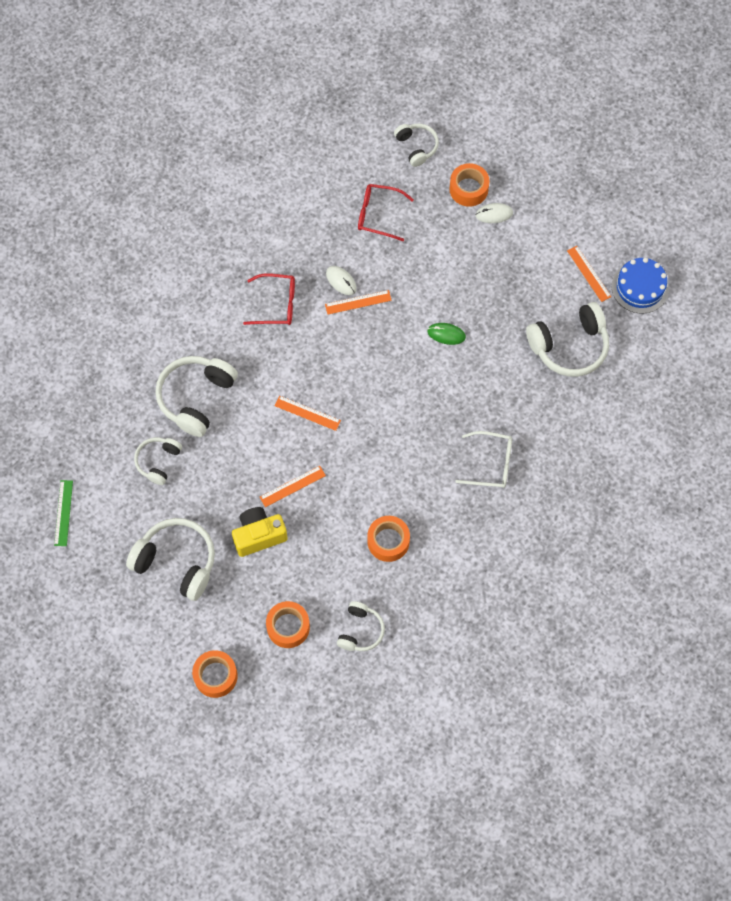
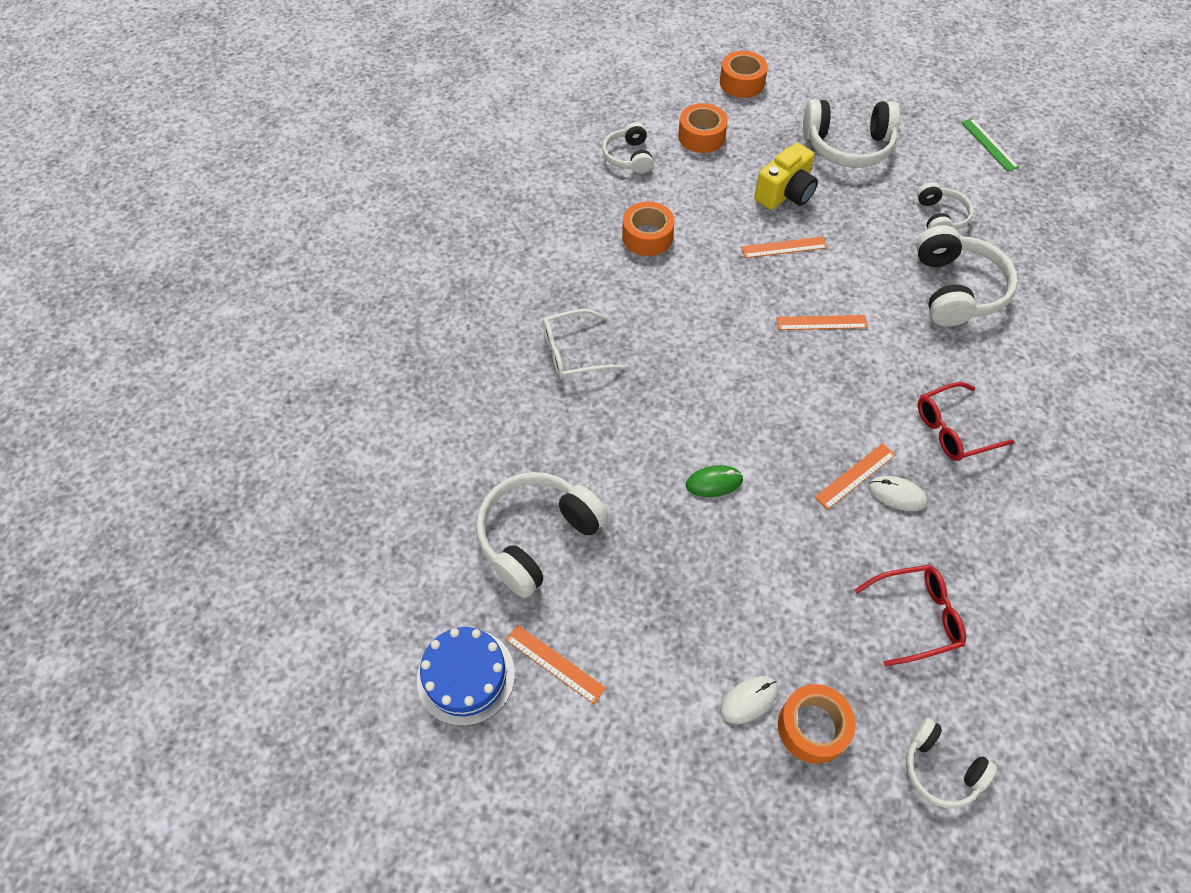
camera: 155 degrees right, 10 degrees down
orange ruler [260,466,326,507] -> orange ruler turned 45 degrees clockwise [741,237,827,258]

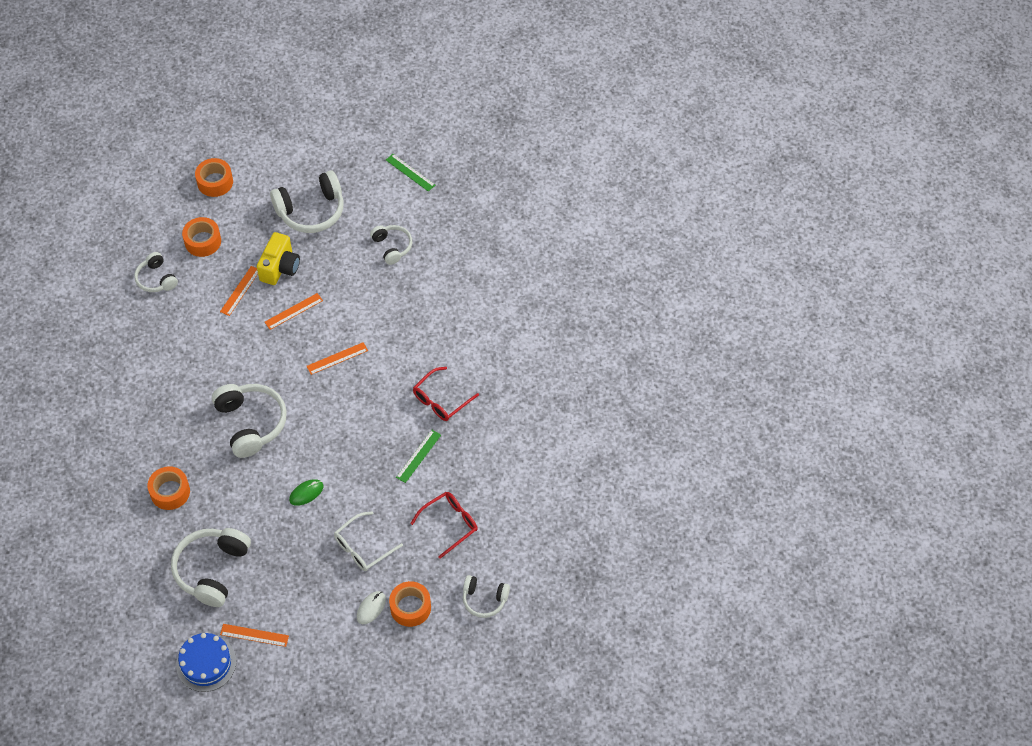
camera: 25 degrees left, 0 degrees up
white glasses [543,309,625,379] -> white glasses moved to [334,511,403,571]
orange tape [622,202,675,256] -> orange tape moved to [147,466,190,510]
orange ruler [814,443,895,510] -> orange ruler moved to [220,266,258,316]
white mouse [868,476,927,511] -> green ruler [396,430,441,483]
white headphones [916,225,1018,327] -> white headphones moved to [212,384,287,458]

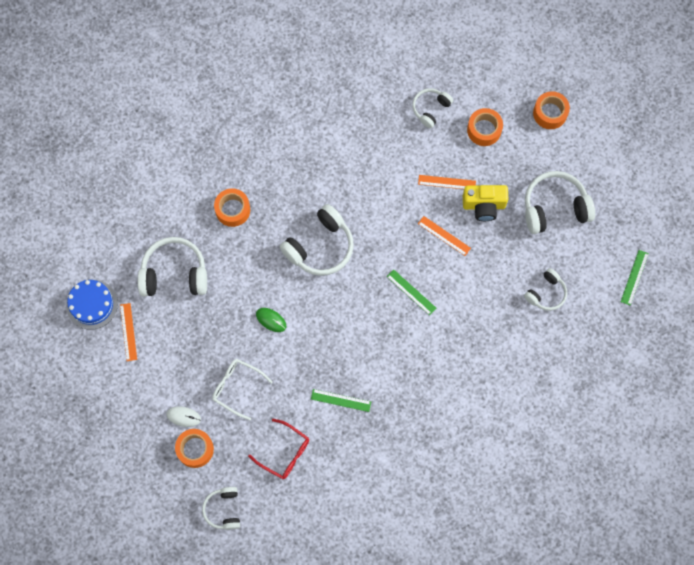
camera: 70 degrees right, 15 degrees up
white headphones [270,170,344,233] -> white headphones turned 120 degrees clockwise [525,171,595,234]
orange ruler [307,342,368,375] -> green ruler [387,269,436,315]
red glasses [413,367,479,421] -> none

